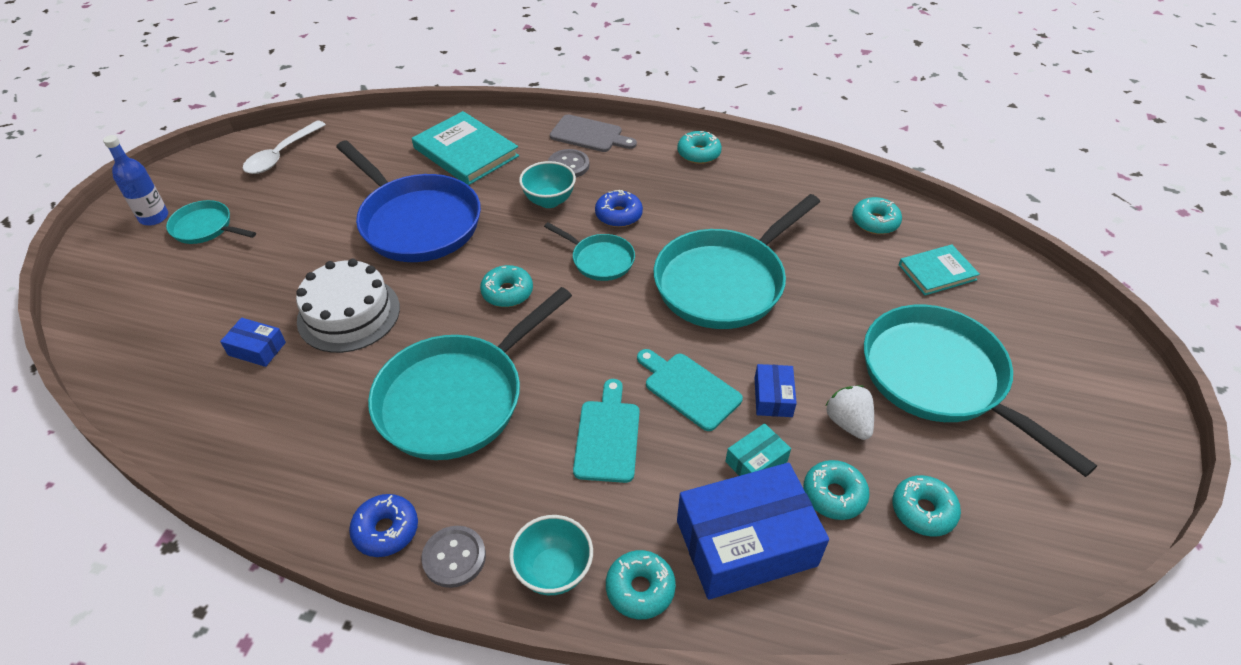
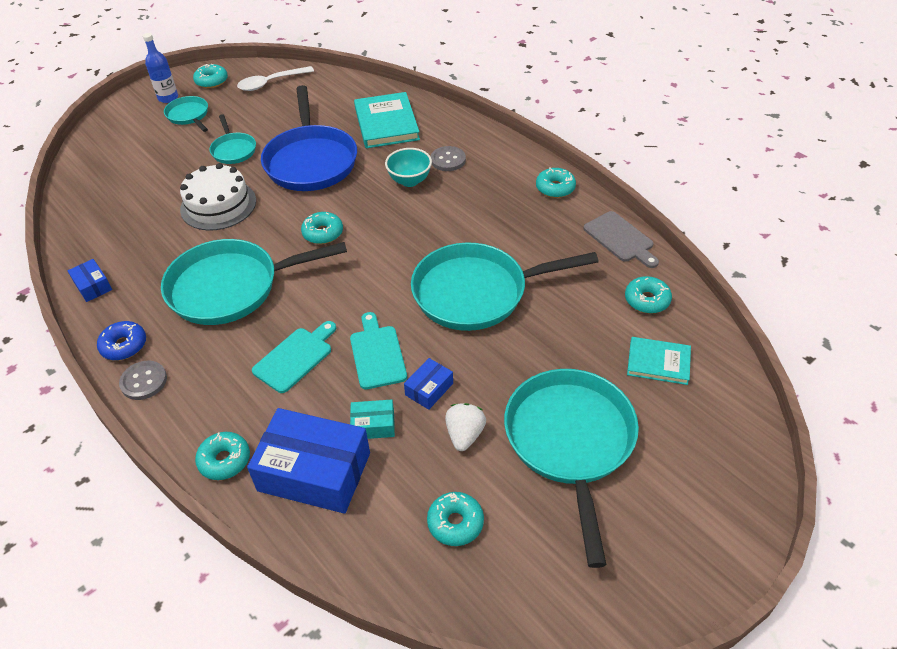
camera: 35 degrees right, 0 degrees up
blue box [220,318,286,367] -> blue box moved to [68,259,112,302]
turquoise bowl [509,515,593,595] -> none
turquoise pan [544,222,635,281] -> turquoise pan moved to [209,114,256,164]
grey cutting board [550,114,637,152] -> grey cutting board moved to [584,211,659,268]
blue donut [595,190,643,227] -> none
turquoise donut [803,460,870,520] -> turquoise donut moved to [193,64,228,88]

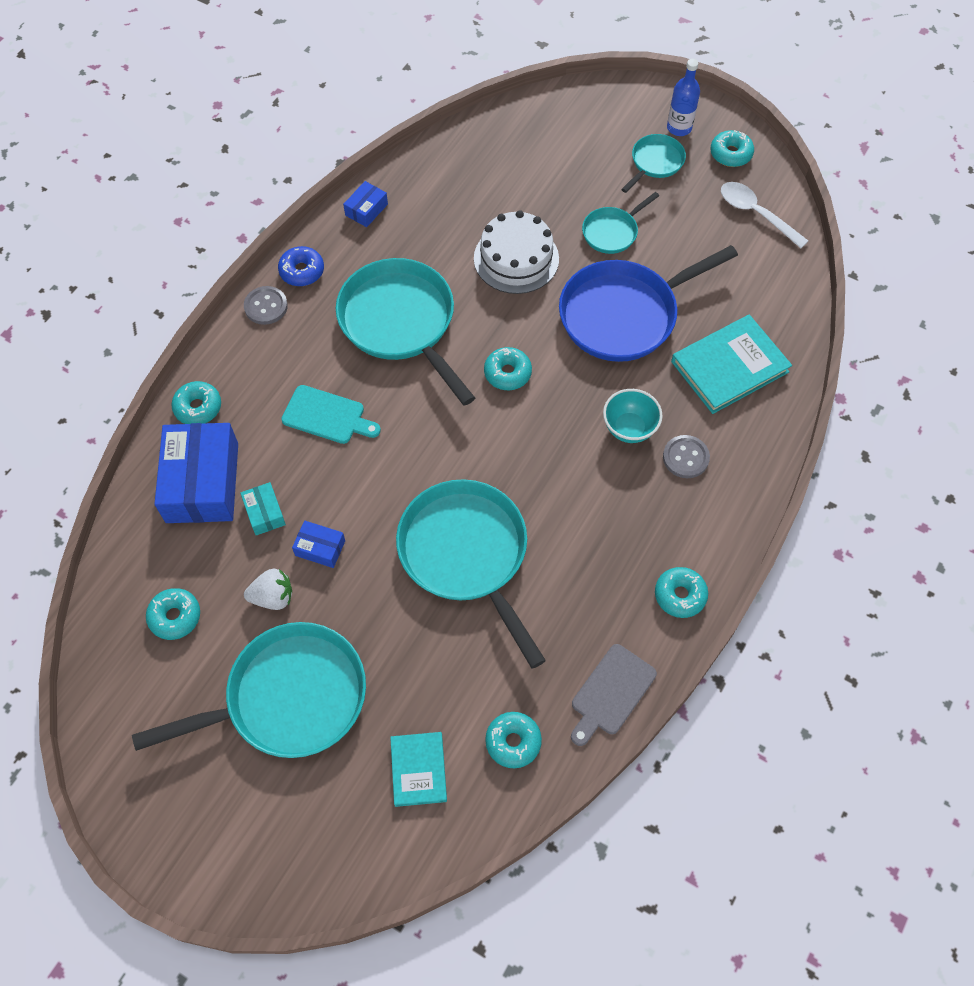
camera: 70 degrees right, 15 degrees up
turquoise cutting board [350,312,407,389] -> none

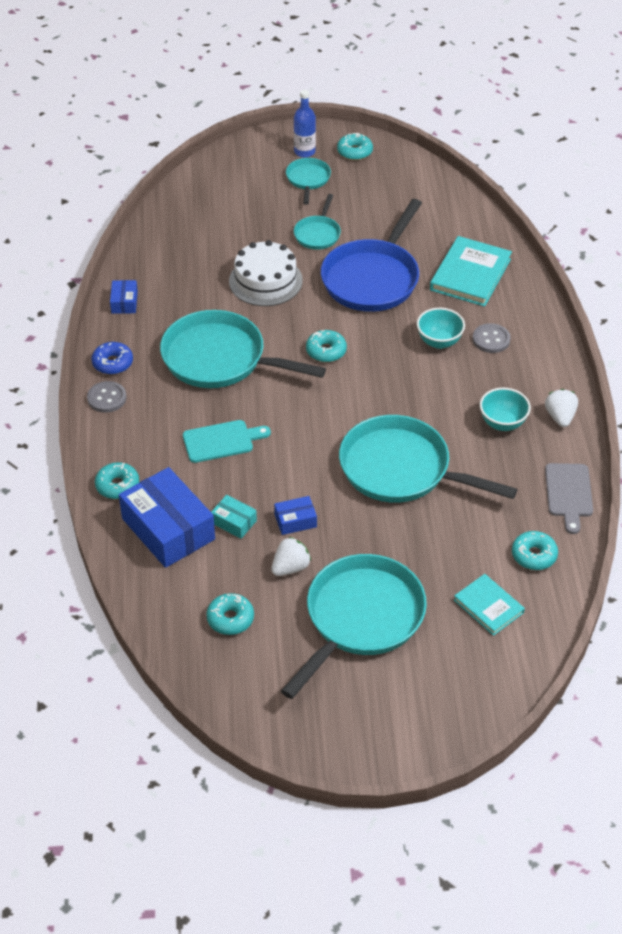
camera: 35 degrees left, 15 degrees down
turquoise donut [655,567,708,618] -> white strawberry [545,389,578,427]
white spoon [721,182,808,248] -> none
none -> turquoise bowl [480,388,531,431]

